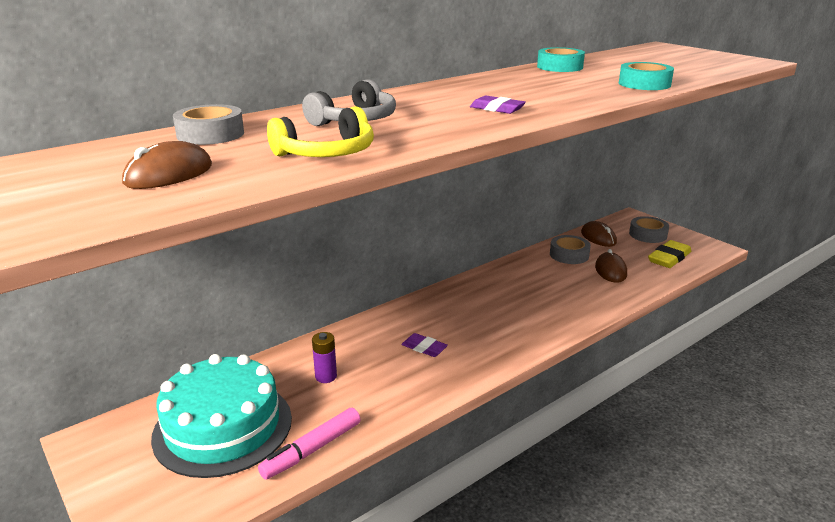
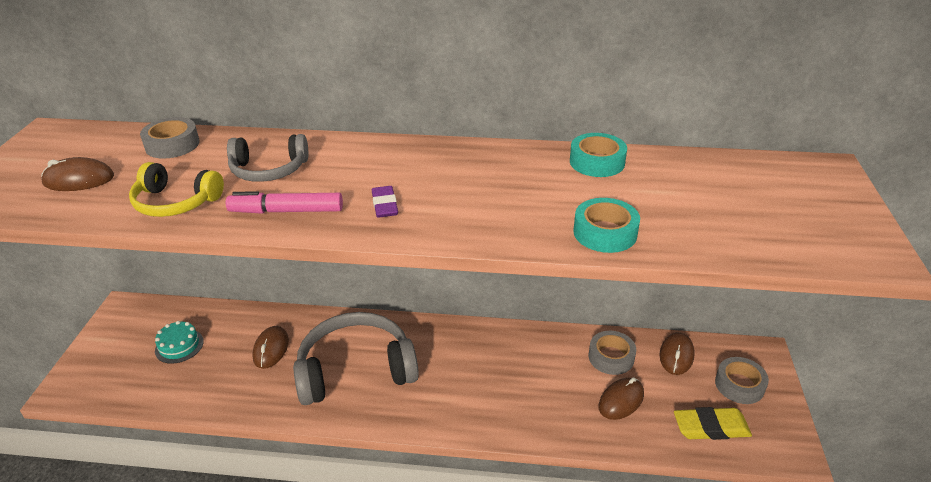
camera: 45 degrees right, 10 degrees up
turquoise cake [151,354,292,478] -> turquoise cake [155,321,204,364], size x0.45
pink marker [258,408,361,480] -> pink marker moved to [226,191,343,214]
purple battery [312,332,337,383] -> brown mouse [252,326,289,369]
purple eraser [401,333,448,357] -> grey headphones [293,312,419,405]

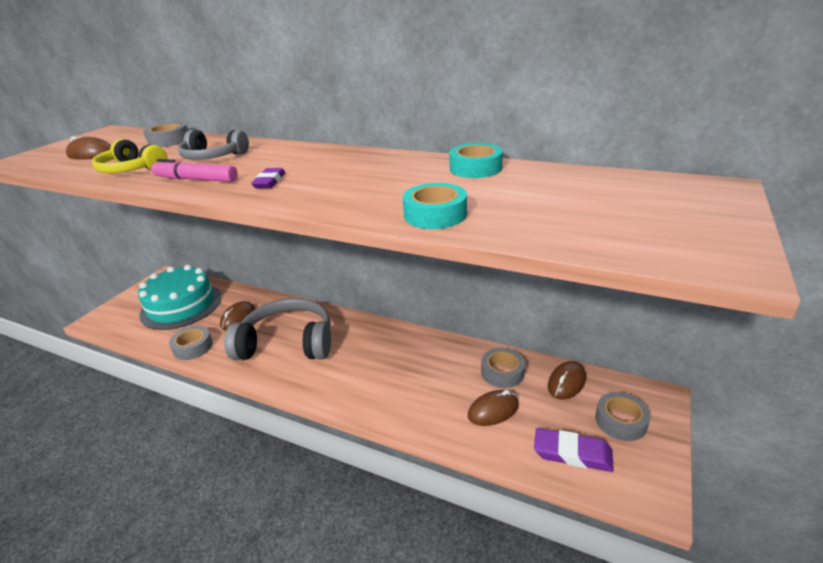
camera: 20 degrees right, 5 degrees down
turquoise cake [155,321,204,364] -> turquoise cake [138,265,221,330], size x2.20
yellow eraser [674,407,752,440] -> purple eraser [534,428,614,472]
none -> grey tape [169,326,213,360]

